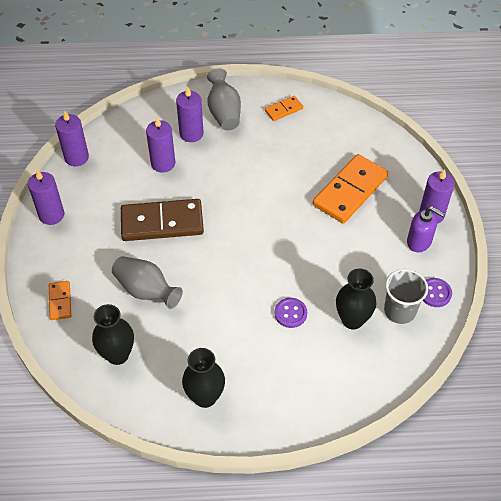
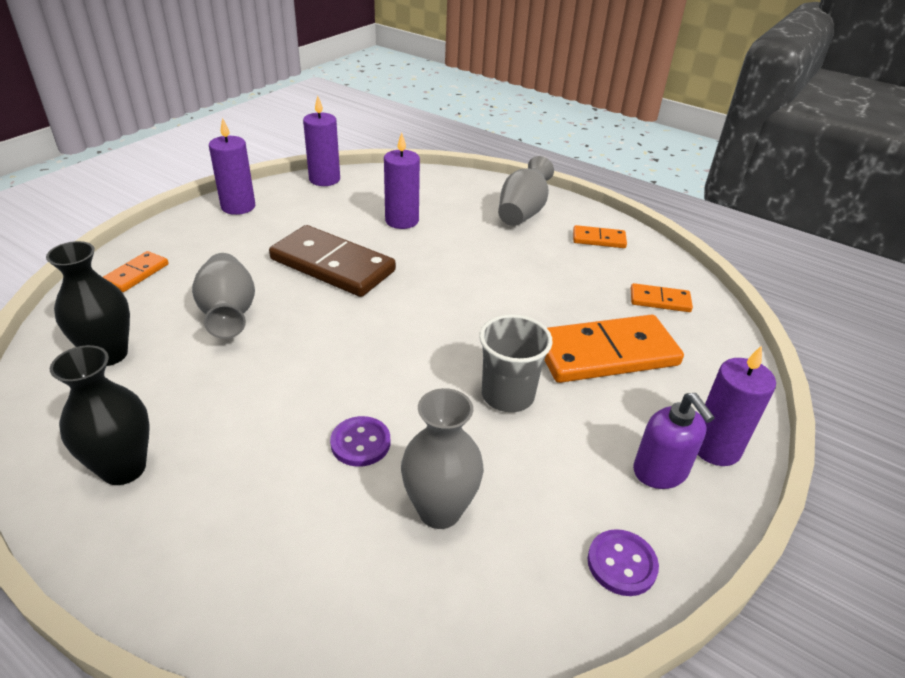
camera: 35 degrees right, 15 degrees down
purple candle [176,86,203,142] -> none
black vase [336,268,376,329] -> grey vase [401,388,484,529]
grey cup [384,269,428,324] -> grey cup moved to [479,314,553,412]
none -> orange domino [631,283,693,312]

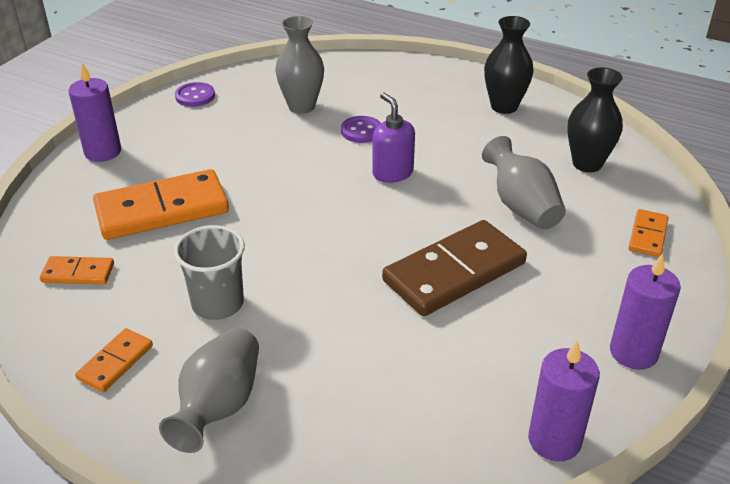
camera: 175 degrees right, 0 degrees up
brown domino [269,225,396,297] -> brown domino turned 60 degrees counterclockwise [382,220,527,316]
purple candle [384,132,420,229] -> none
grey cup [479,314,553,412] -> grey cup moved to [174,225,245,320]
orange domino [573,225,627,248] -> orange domino turned 60 degrees counterclockwise [75,328,153,392]
purple soap dispenser [633,393,715,489] -> purple soap dispenser moved to [372,93,415,183]

